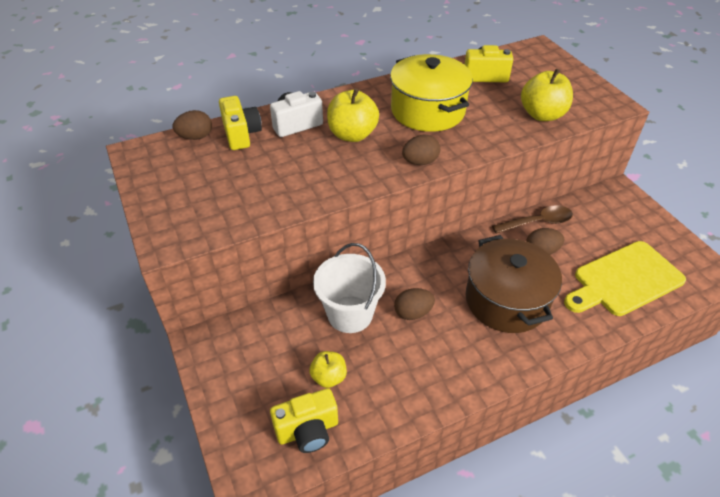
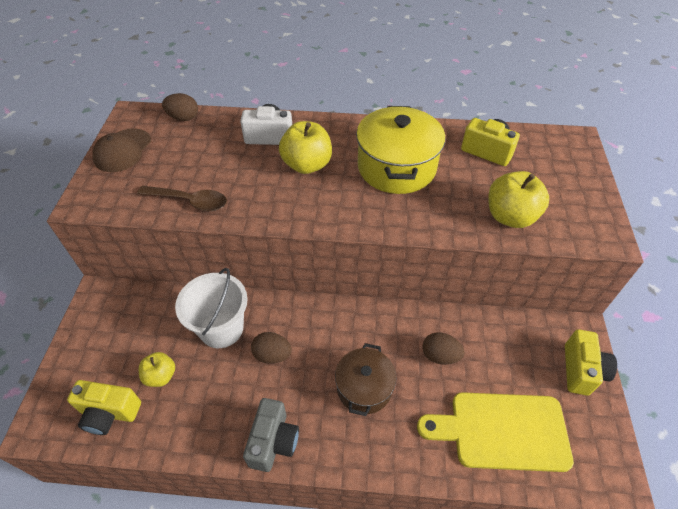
camera: 30 degrees right, 5 degrees up
yellow camera [219,96,262,150] -> yellow camera moved to [565,329,617,396]
brown egg [402,135,440,165] -> none
brown pot [466,235,562,333] -> brown pot [335,343,396,416], size x0.63
brown spoon [492,205,573,234] -> brown spoon moved to [137,186,227,211]
none -> brown cap [92,128,151,172]
none -> grey camera [243,398,299,472]

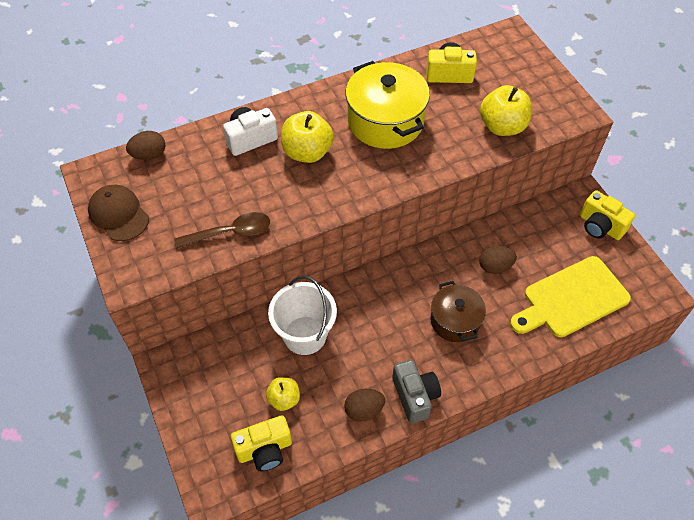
camera: 30 degrees left, 5 degrees up
brown cap [92,128,151,172] -> brown cap turned 150 degrees clockwise [88,185,149,241]
brown egg [251,332,292,364] -> brown egg moved to [344,389,385,421]
yellow camera [565,329,617,396] -> yellow camera turned 150 degrees clockwise [580,190,635,240]

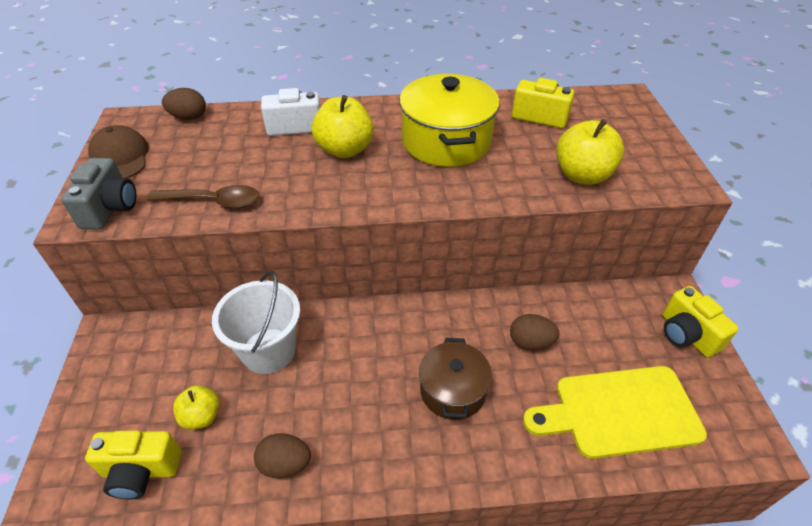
camera: 20 degrees right, 10 degrees down
grey camera [392,360,441,424] -> grey camera moved to [61,158,136,230]

